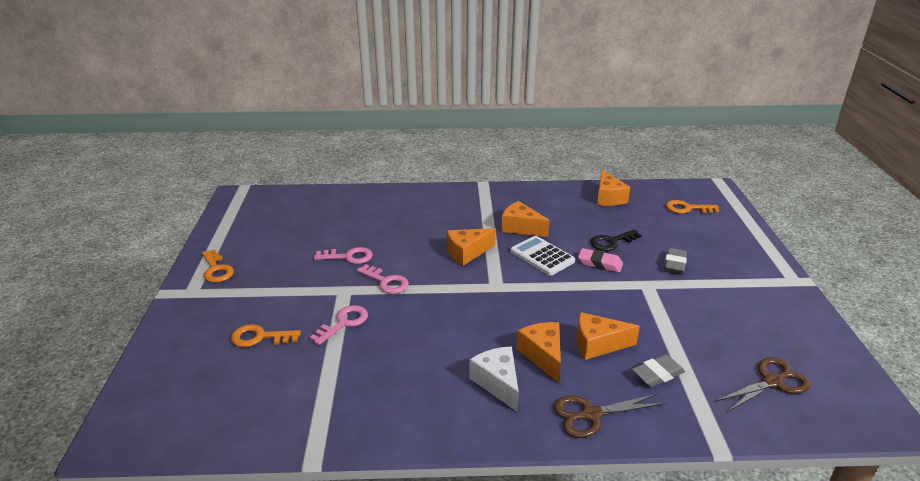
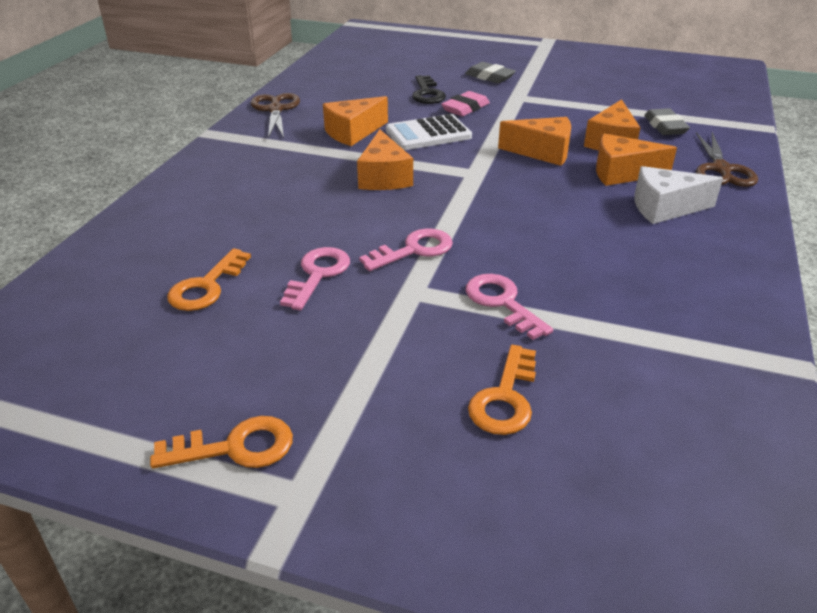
camera: 70 degrees left, 5 degrees up
orange cheese [597,170,630,206] -> orange cheese moved to [498,117,571,166]
orange key [666,200,719,214] -> orange key moved to [167,248,251,311]
brown scissors [716,357,811,413] -> brown scissors moved to [251,93,300,138]

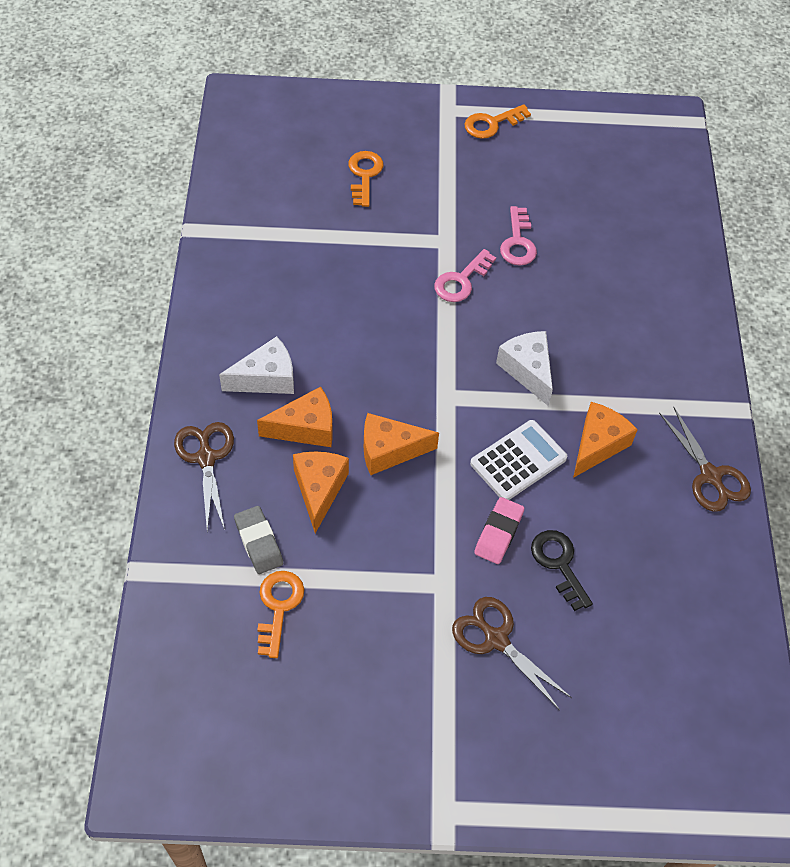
camera: 160 degrees right, 20 degrees up
orange key [167,248,251,311] -> orange key moved to [258,571,304,658]
orange cheese [357,129,413,190] -> white cheese [496,331,553,406]
grey eraser [465,62,516,83] -> brown scissors [452,597,572,710]
pink key [466,274,553,340] -> none

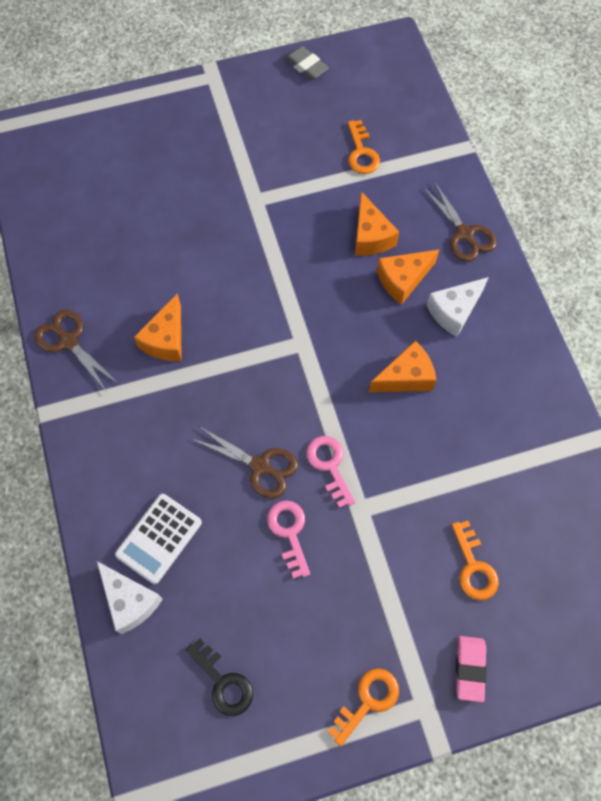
camera: 165 degrees right, 10 degrees up
grey eraser [234,506,283,574] -> grey eraser moved to [285,46,329,80]
orange cheese [364,413,439,475] -> orange cheese moved to [369,341,437,392]
pink key [434,249,496,302] -> pink key turned 45 degrees counterclockwise [306,436,355,508]
brown scissors [452,597,572,710] -> brown scissors moved to [192,426,298,499]
white calculator [470,420,567,500] -> white calculator moved to [115,494,202,584]
pink eraser [474,497,524,564] -> pink eraser moved to [456,636,487,702]
white cheese [496,331,553,406] -> white cheese moved to [97,561,163,634]
black key [531,530,593,611] -> black key moved to [186,639,253,716]

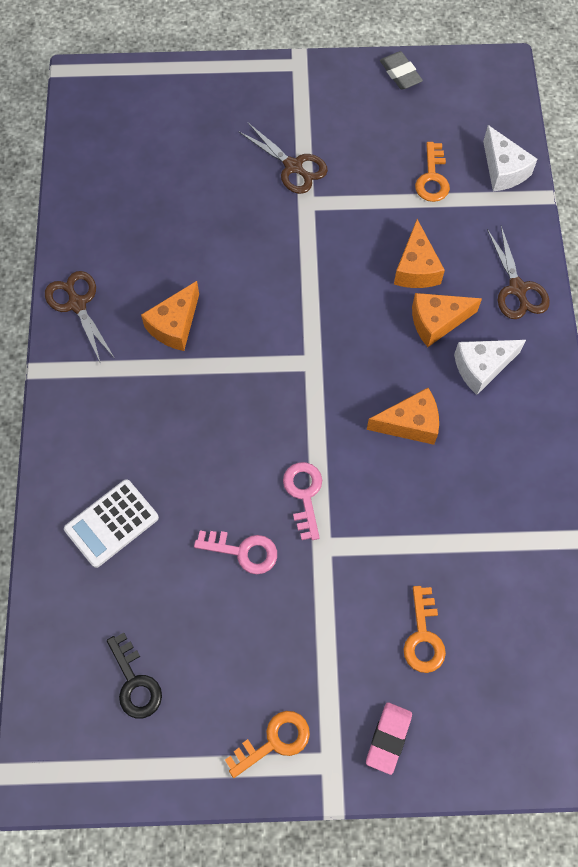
camera: 15 degrees right, 0 degrees up
white cheese [97,561,163,634] -> white cheese moved to [483,125,537,191]
brown scissors [192,426,298,499] -> brown scissors moved to [238,123,328,194]
pink key [267,500,310,579] -> pink key turned 105 degrees clockwise [194,531,277,574]

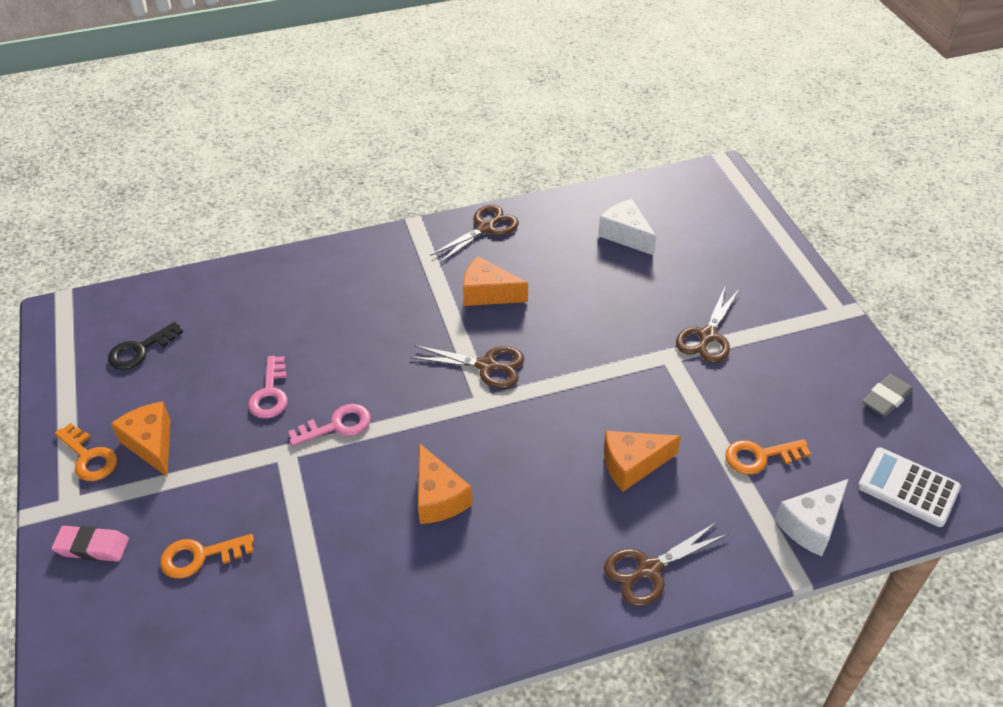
camera: 75 degrees right, 20 degrees down
white calculator [64,479,159,568] -> white calculator moved to [858,447,961,527]
orange cheese [412,293,482,347] -> orange cheese moved to [111,401,171,477]
white cheese [454,340,526,395] -> white cheese moved to [598,199,656,255]
none -> brown scissors [410,345,524,388]

